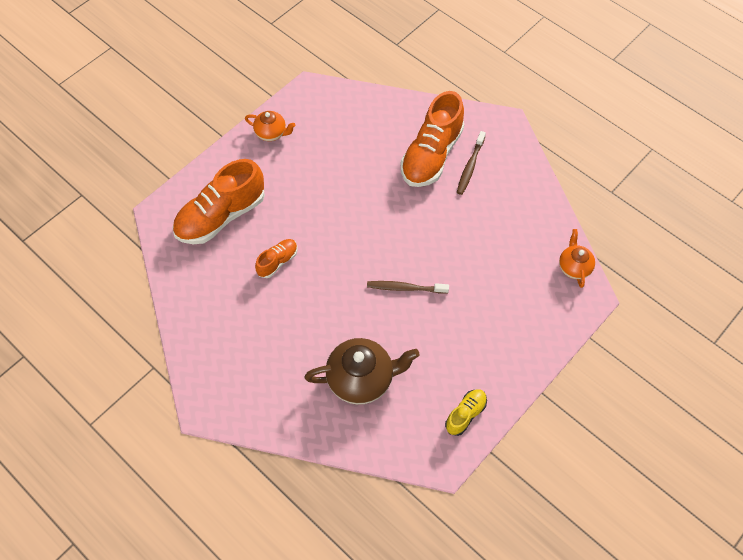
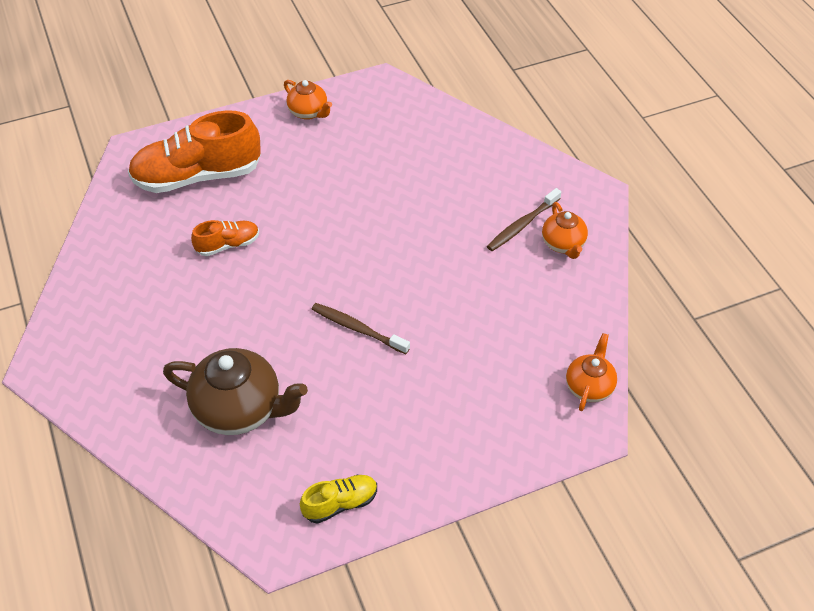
camera: 25 degrees right, 10 degrees down
orange shoe [401,91,464,187] -> none
none -> orange teapot [542,202,588,259]

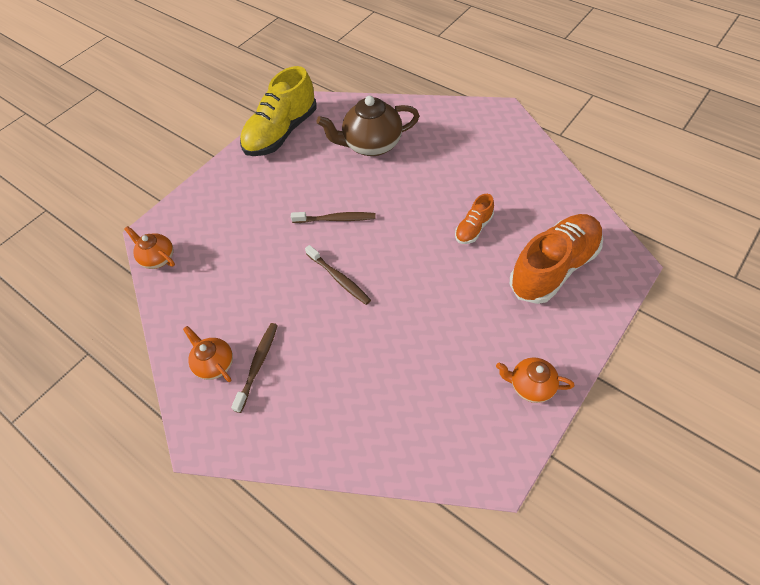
camera: 155 degrees right, 5 degrees up
yellow shoe [300,475,377,524] -> yellow shoe [240,66,317,156], size x2.07
orange teapot [566,333,617,411] -> orange teapot turned 135 degrees clockwise [124,226,175,269]
none -> brown toothbrush [305,245,371,305]

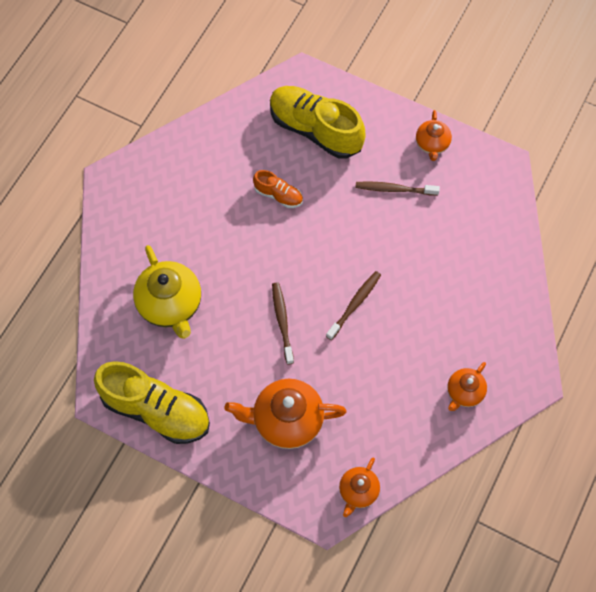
camera: 105 degrees left, 10 degrees up
brown toothbrush [231,323,278,413] -> brown toothbrush moved to [355,181,440,196]
brown teapot [317,96,419,156] -> yellow teapot [133,245,201,339]
orange shoe [510,214,603,304] -> yellow shoe [270,86,366,159]
none -> orange teapot [225,379,347,449]

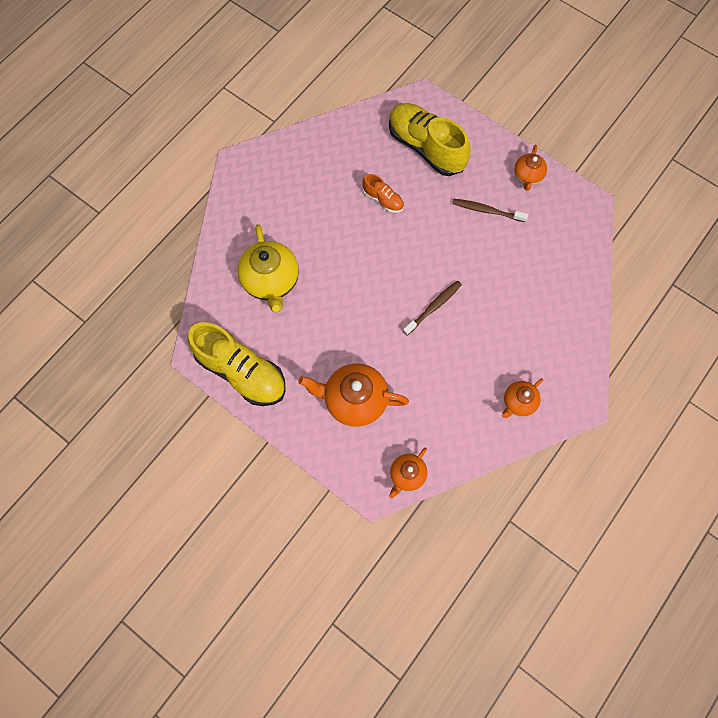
camera: 10 degrees right, 5 degrees up
brown toothbrush [272,282,294,365] -> none

